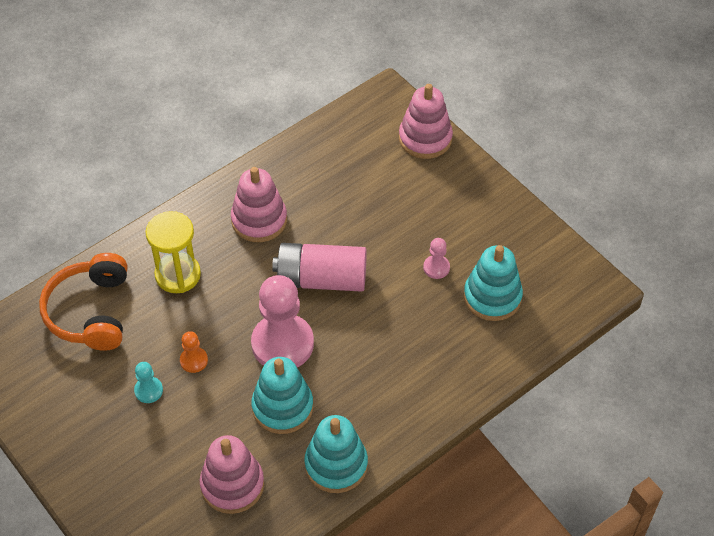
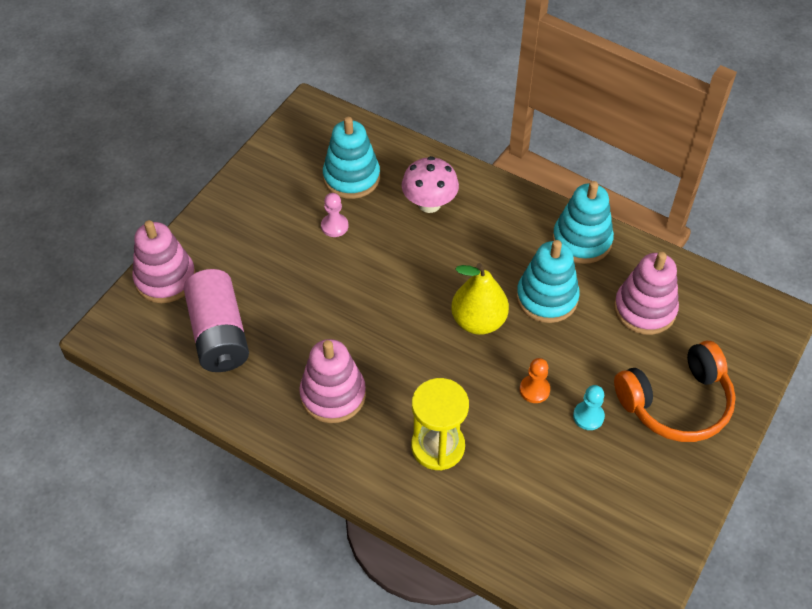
camera: 110 degrees left, 0 degrees up
orange headphones [39,253,127,351] -> orange headphones moved to [614,341,736,442]
pink pawn [251,275,314,367] -> yellow pear [451,263,509,335]
pink battery [272,243,367,292] -> pink battery moved to [184,269,249,372]
none -> pink mushroom [402,156,459,213]

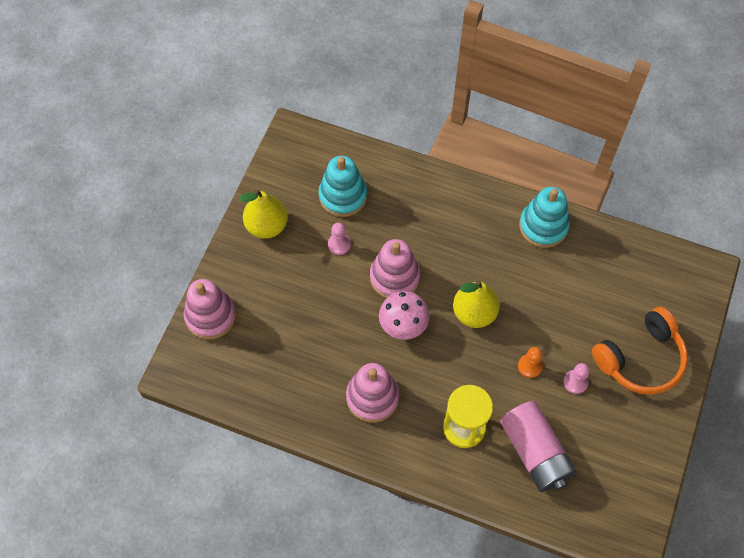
camera: 10 degrees left, 10 degrees up
pink battery [184,269,249,372] -> pink battery moved to [500,401,576,492]
pink mushroom [402,156,459,213] -> pink mushroom moved to [379,291,430,340]
turquoise stacking toy [516,240,580,323] -> none
turquoise pawn [573,385,605,430] -> pink pawn [563,363,590,394]
pink stacking toy [614,252,679,335] -> pink stacking toy moved to [370,239,420,298]
none -> yellow pear [239,189,288,239]

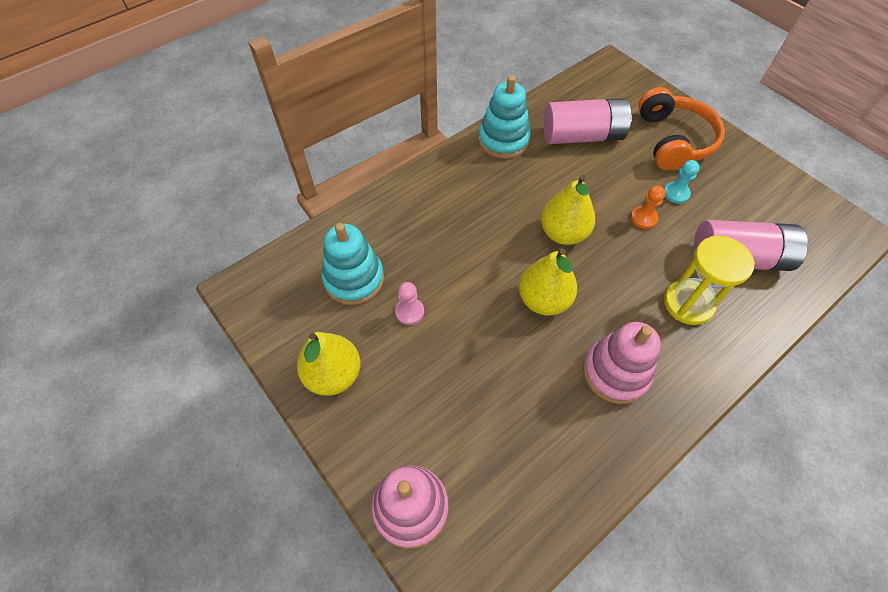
camera: 60 degrees left, 5 degrees down
pink stacking toy [370,239,420,298] -> none
pink mushroom [379,291,430,340] -> yellow pear [519,248,577,315]
pink pawn [563,363,590,394] -> turquoise pawn [664,160,700,204]
none -> pink battery [544,98,632,144]

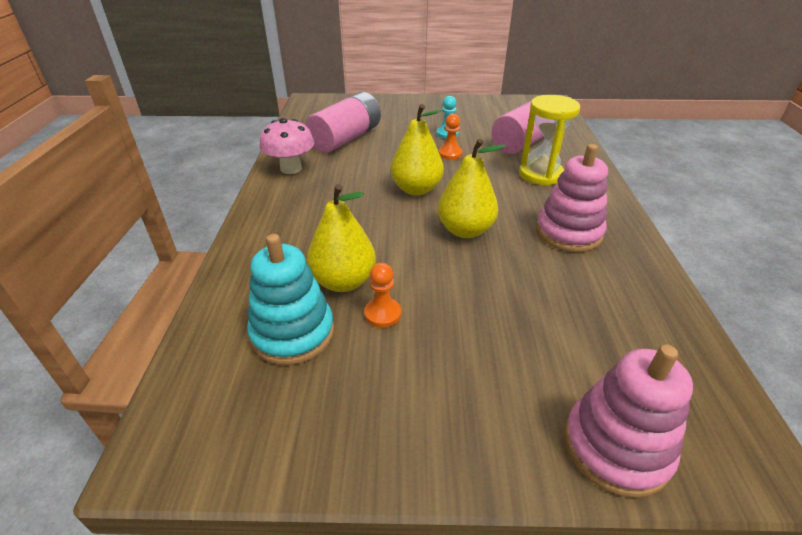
camera: 50 degrees left, 20 degrees down
yellow pear [297,332,361,396] -> yellow pear moved to [307,184,376,292]
pink pawn [395,282,424,325] -> orange pawn [364,263,401,328]
turquoise stacking toy [478,75,531,159] -> pink mushroom [260,118,314,174]
orange headphones [638,87,725,170] -> none

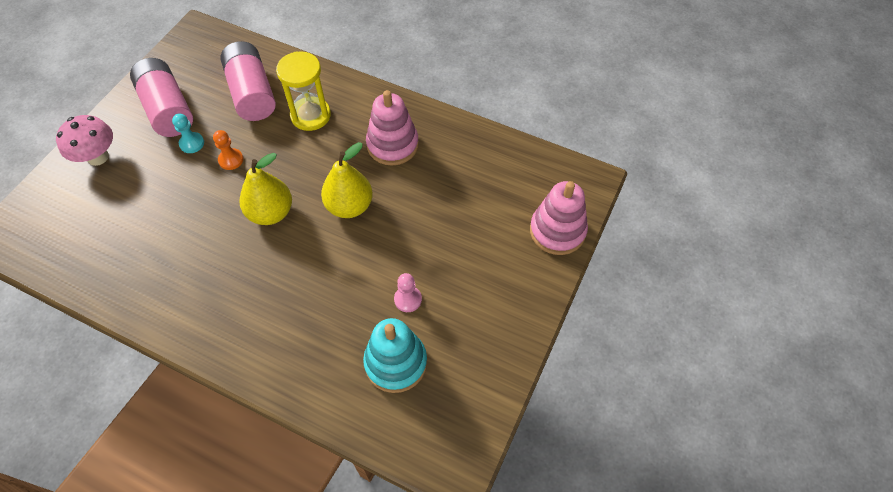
camera: 65 degrees left, 20 degrees up
pink mushroom [260,118,314,174] -> pink mushroom moved to [56,115,113,166]
pink battery [305,92,381,153] -> pink battery moved to [130,58,193,137]
yellow pear [307,184,376,292] -> none
orange pawn [364,263,401,328] -> pink pawn [394,273,422,312]

